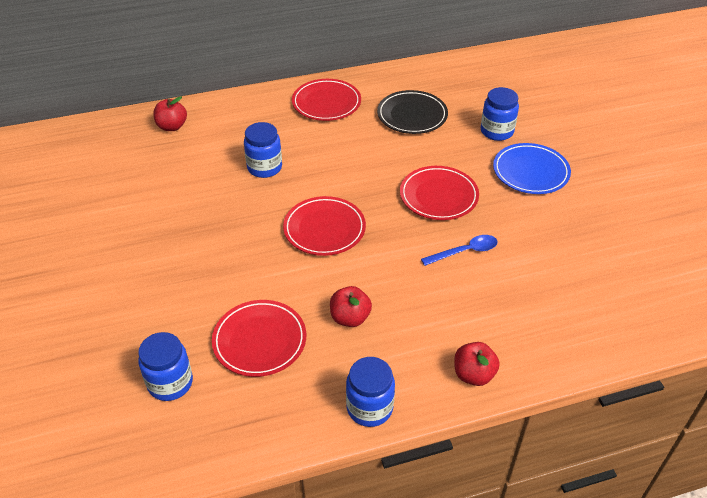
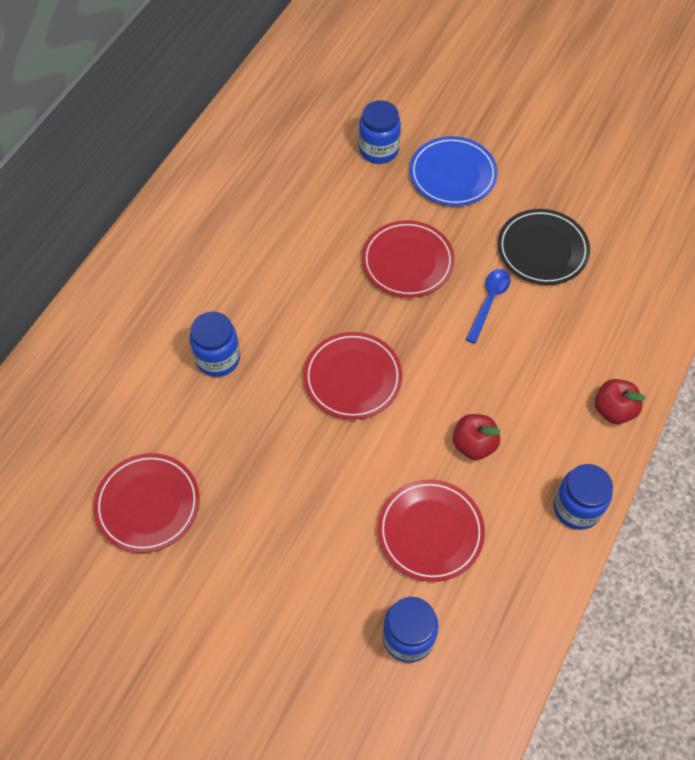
camera: 45 degrees left, 15 degrees up
red apple [153,96,187,131] -> none
red plate [292,79,361,121] -> red plate moved to [94,453,200,553]
black plate [377,90,448,134] -> black plate moved to [498,209,590,285]

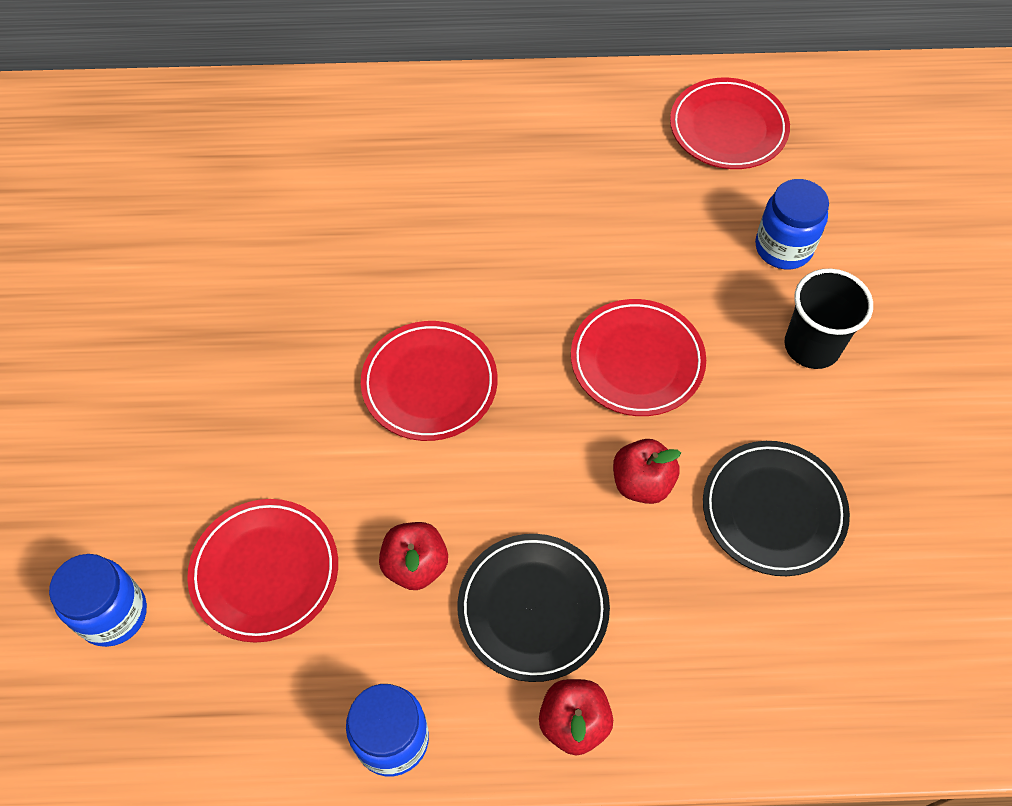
camera: 60 degrees right, 0 degrees up
red plate [94,453,200,553] -> red plate moved to [670,78,790,169]
blue jar [190,311,240,377] -> none
blue plate [409,136,498,206] -> black cup [784,268,873,369]
blue spoon [465,269,510,344] -> red apple [613,439,681,504]
none -> black plate [457,534,610,682]

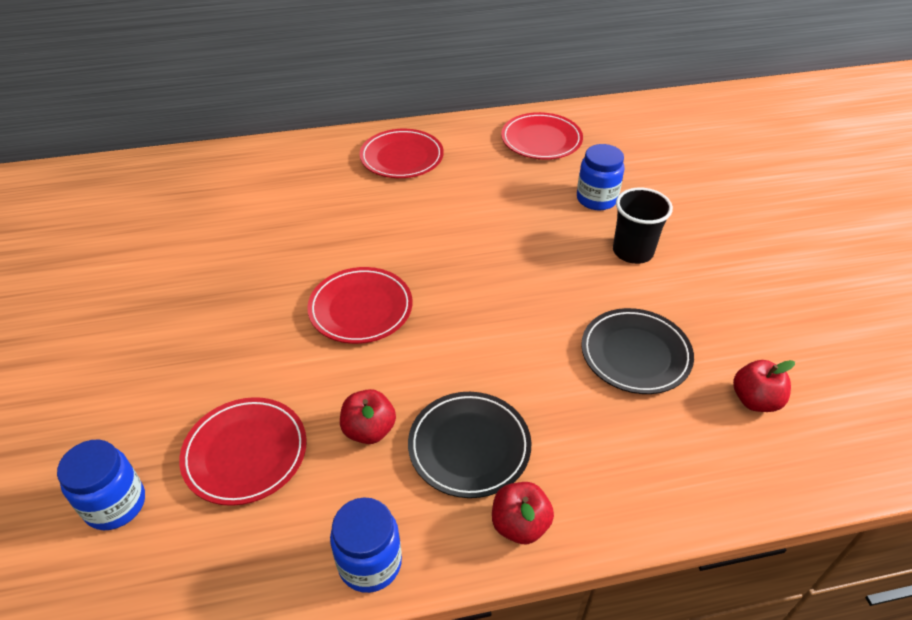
camera: 10 degrees left, 15 degrees down
red plate [571,299,706,416] -> red plate moved to [360,129,444,178]
red apple [613,439,681,504] -> red apple moved to [733,360,795,412]

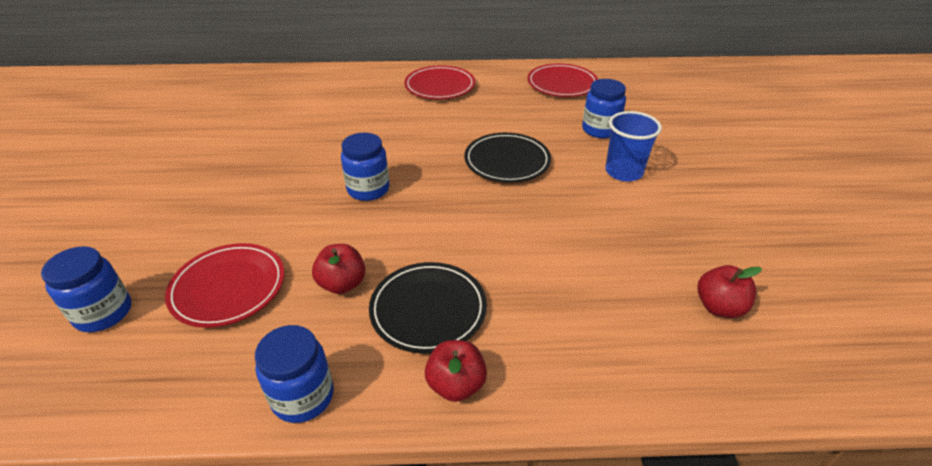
camera: 10 degrees right, 5 degrees down
red plate [307,267,413,344] -> blue jar [341,133,389,201]
black plate [581,308,694,394] -> black plate moved to [464,133,551,183]
black cup [613,188,673,264] -> blue cup [605,111,662,182]

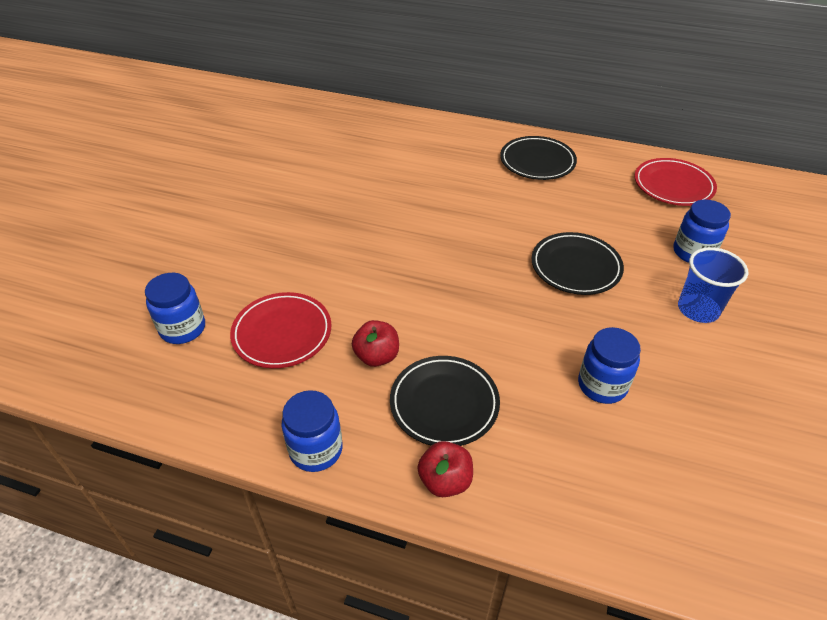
camera: 20 degrees right, 5 degrees up
blue jar [341,133,389,201] -> blue jar moved to [578,327,641,404]
red plate [404,66,475,99] -> black plate [500,136,577,180]
red apple [697,265,762,318] -> none

